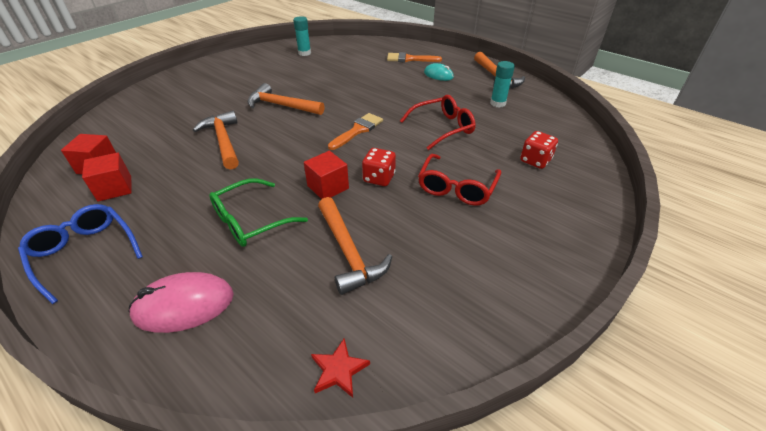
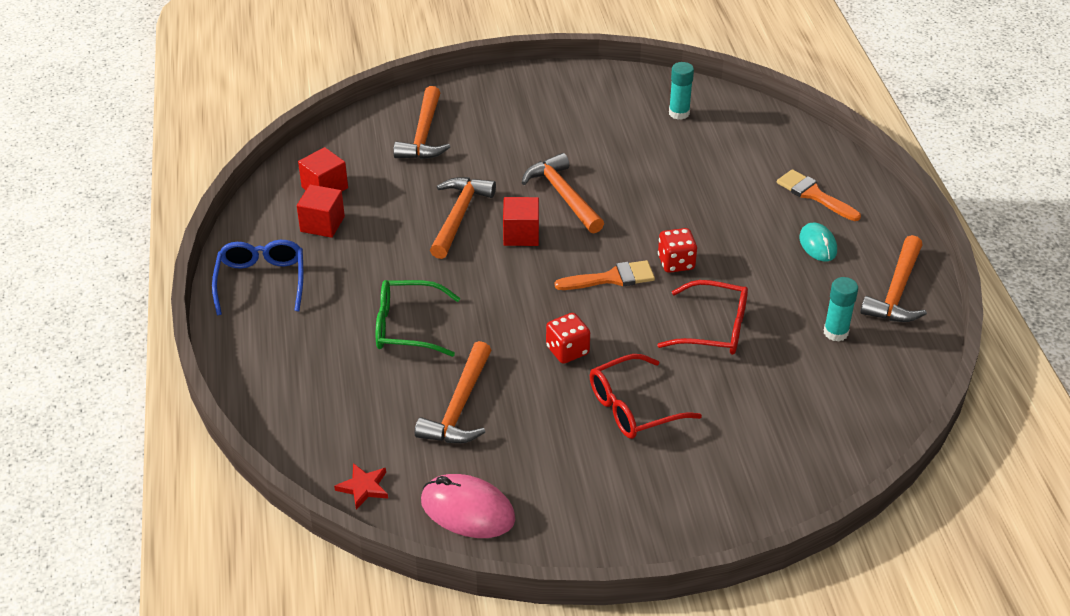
camera: 40 degrees right, 0 degrees up
pink mouse [129,272,234,333] -> pink mouse moved to [421,474,516,538]
red cube [304,151,349,199] -> red cube moved to [503,197,539,246]
red dice [520,131,558,169] -> red dice moved to [658,228,697,273]
none -> orange hammer [393,86,450,159]

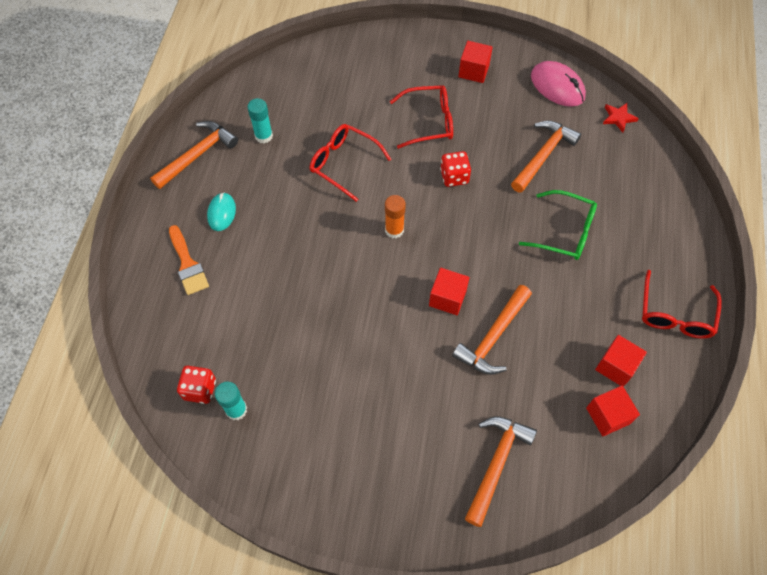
camera: 160 degrees left, 20 degrees up
blue glasses [212,240,303,315] -> red glasses [642,270,722,339]
orange hammer [522,153,604,233] -> none
orange brush [555,260,655,290] -> orange glue stick [385,195,406,238]
red dice [658,228,697,273] -> red dice moved to [177,366,216,404]
none -> red cube [458,41,493,83]

